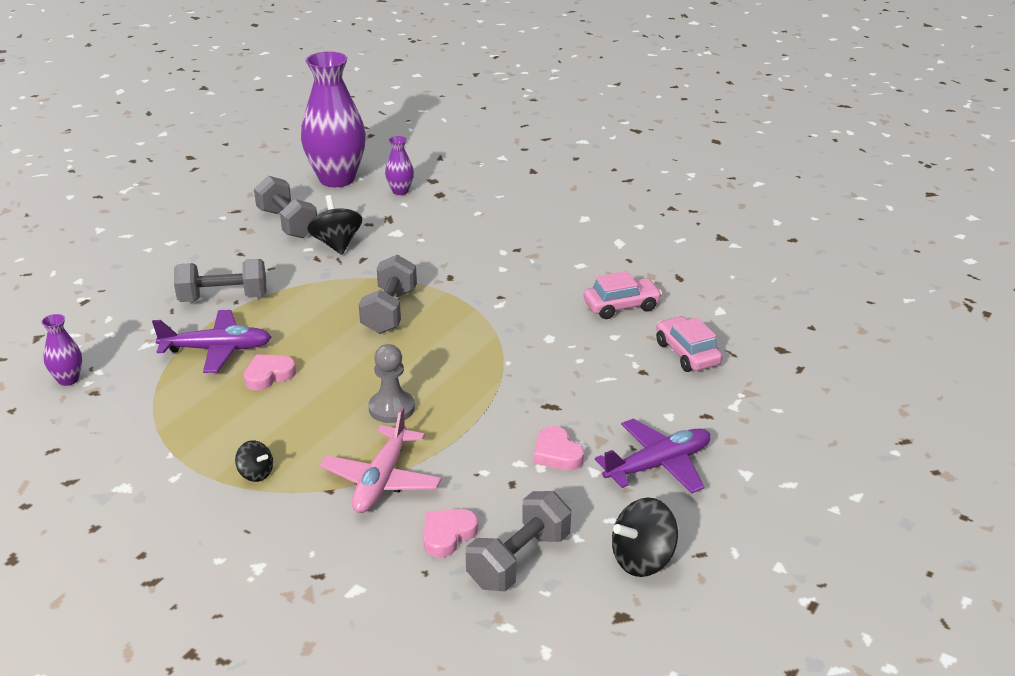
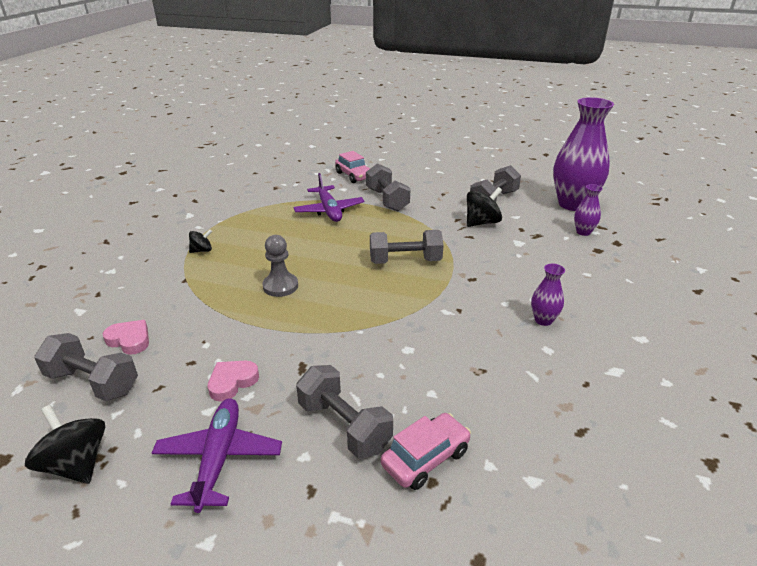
camera: 75 degrees right, 0 degrees up
purple vase [41,314,82,386] -> purple vase moved to [531,263,565,326]
black spinning top [235,440,273,482] -> black spinning top turned 135 degrees counterclockwise [189,230,212,253]
pink heart [244,354,296,391] -> none
pink plane [320,407,441,513] -> none
pink car [584,271,662,319] -> pink car moved to [335,151,370,183]
purple plane [595,419,711,493] -> purple plane turned 135 degrees counterclockwise [152,398,282,513]
none -> grey dumbbell [296,365,393,459]

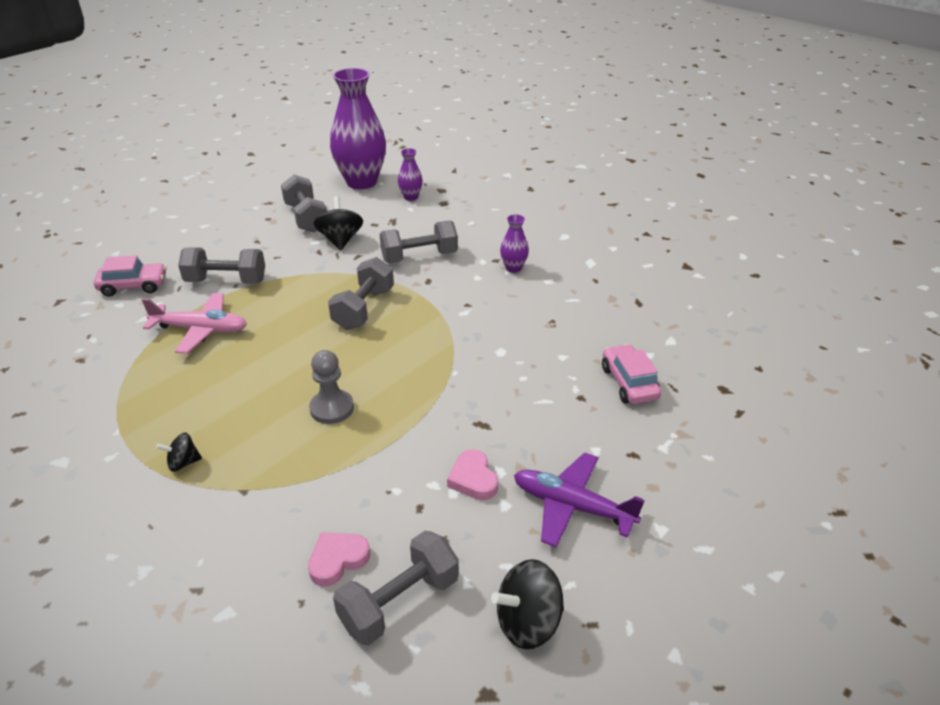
camera: 65 degrees left, 5 degrees up
black spinning top [189,230,212,253] -> black spinning top turned 105 degrees counterclockwise [156,433,202,472]
purple plane [293,173,364,222] -> pink plane [142,293,247,354]
grey dumbbell [296,365,393,459] -> grey dumbbell moved to [380,220,458,263]

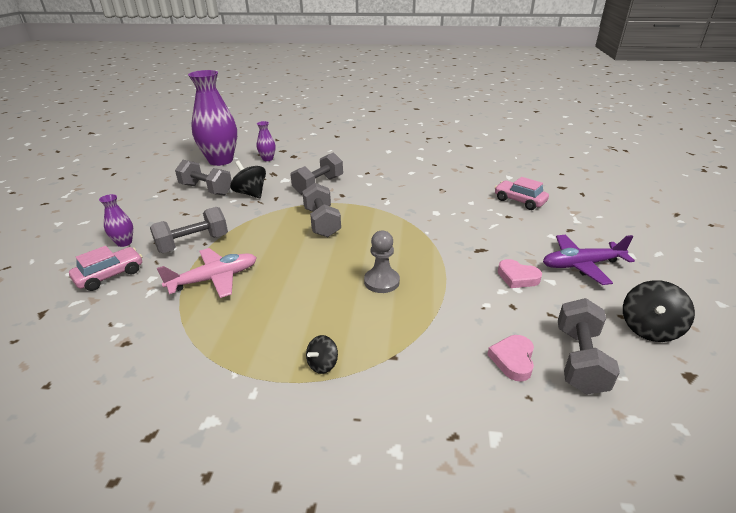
camera: 35 degrees left, 5 degrees down
purple vase [500,214,529,273] -> purple vase moved to [99,194,133,247]

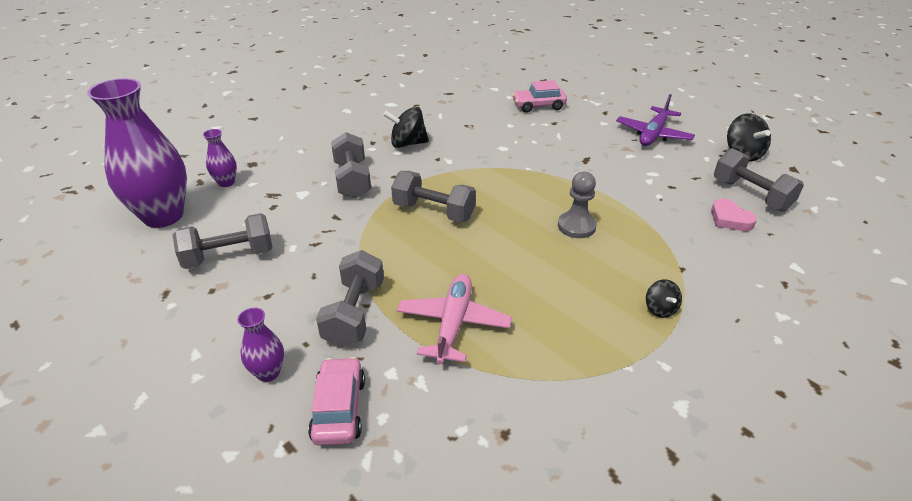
camera: 50 degrees left, 5 degrees up
black spinning top [230,160,266,198] -> black spinning top moved to [383,106,429,148]
pink heart [498,259,542,288] -> none

